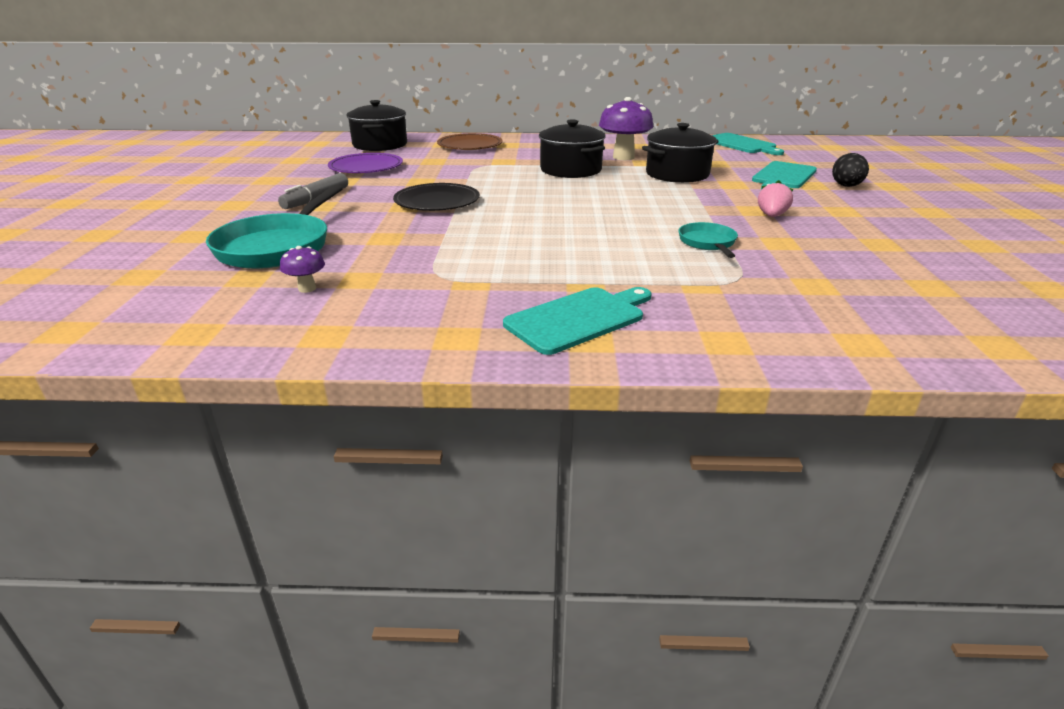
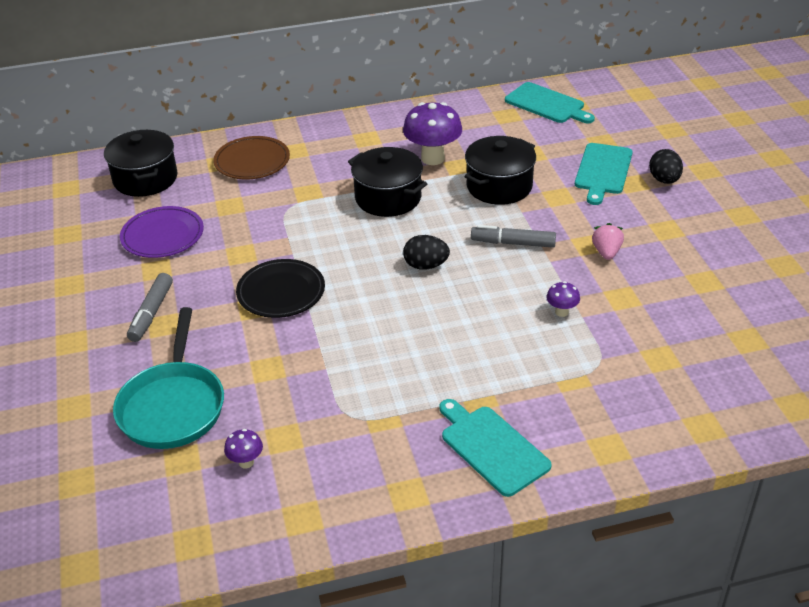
camera: 15 degrees left, 10 degrees up
turquoise cutting board [503,287,652,355] -> turquoise cutting board turned 75 degrees counterclockwise [439,399,552,497]
turquoise pan [678,222,738,258] -> purple mushroom [546,281,580,317]
none -> black egg [403,235,450,270]
none -> grey marker [471,225,556,248]

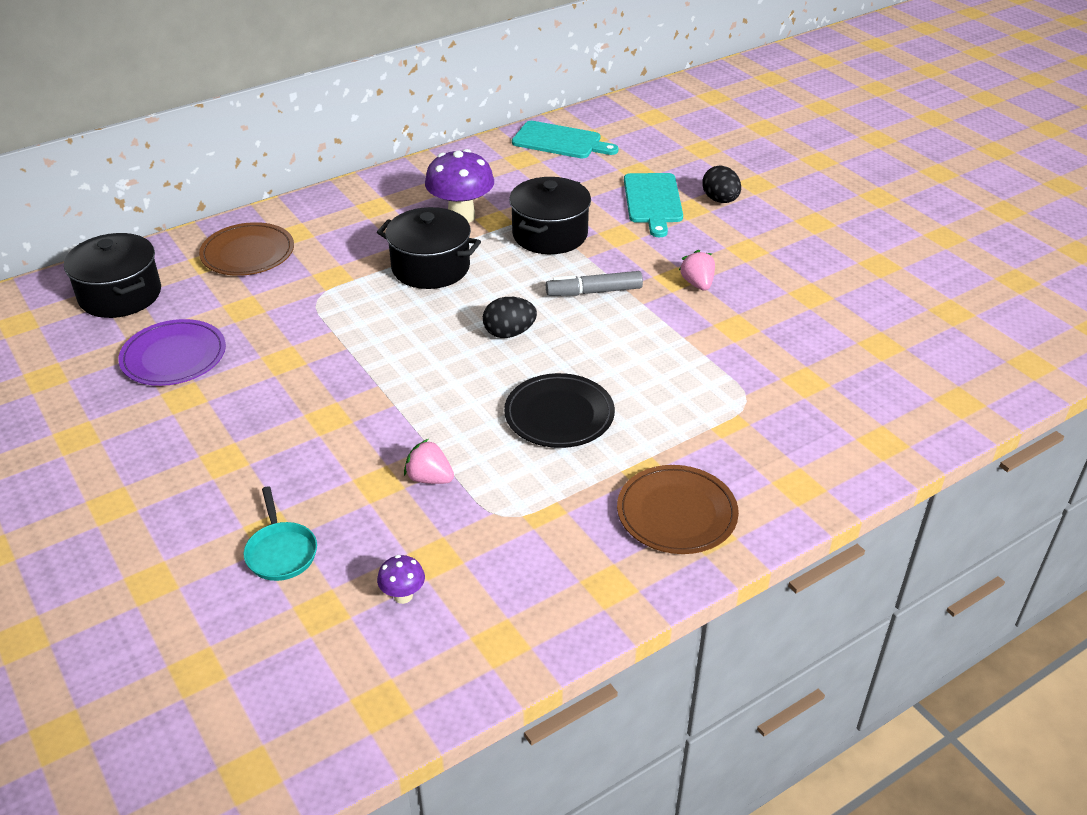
camera: 20 degrees left, 0 degrees up
turquoise pan [113,307,224,449] -> turquoise pan [243,486,317,581], size x0.53
grey marker [127,273,173,342] -> none
black plate [236,259,325,318] -> black plate moved to [504,373,615,448]
turquoise cutting board [439,399,552,497] -> brown plate [617,465,739,554]
purple mushroom [546,281,580,317] -> none
none -> pink strawberry [404,439,454,484]

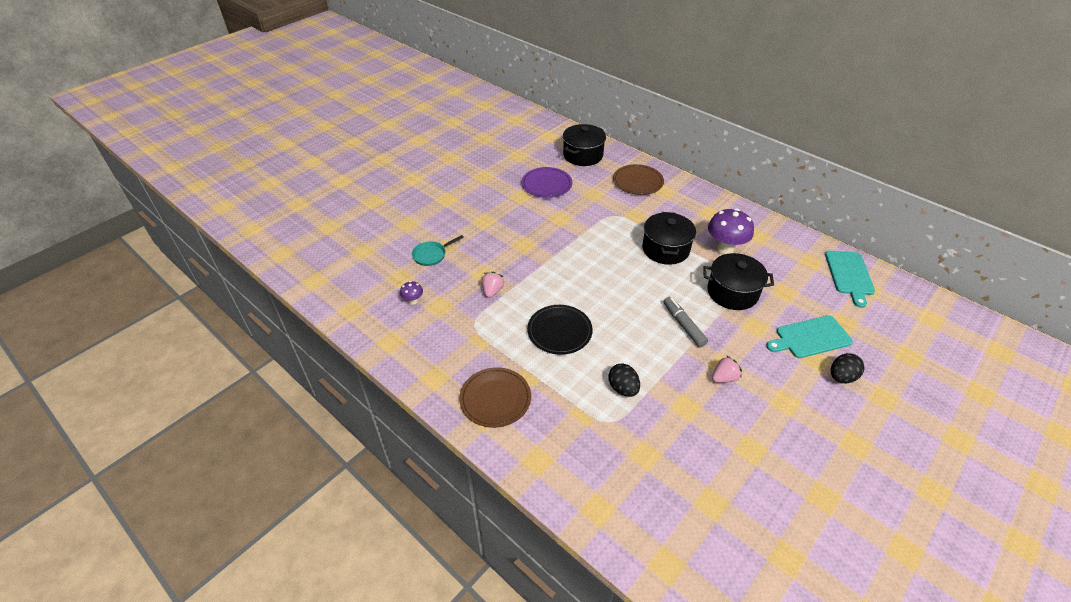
camera: 75 degrees right, 5 degrees up
black egg [483,297,537,338] -> black egg moved to [608,363,640,397]

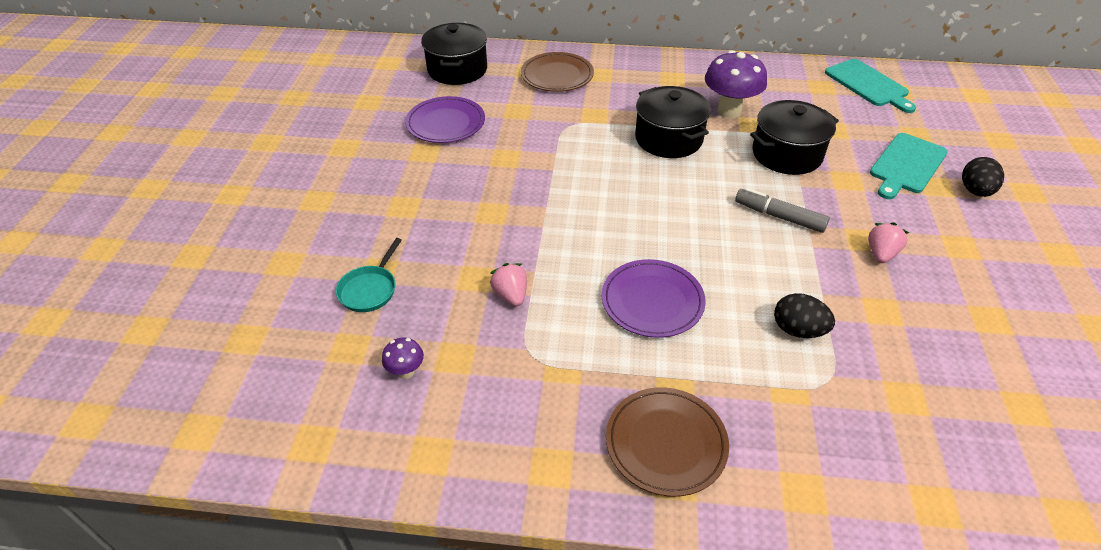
camera: 35 degrees left, 0 degrees up
black plate [527,305,593,355] -> purple plate [602,259,706,338]

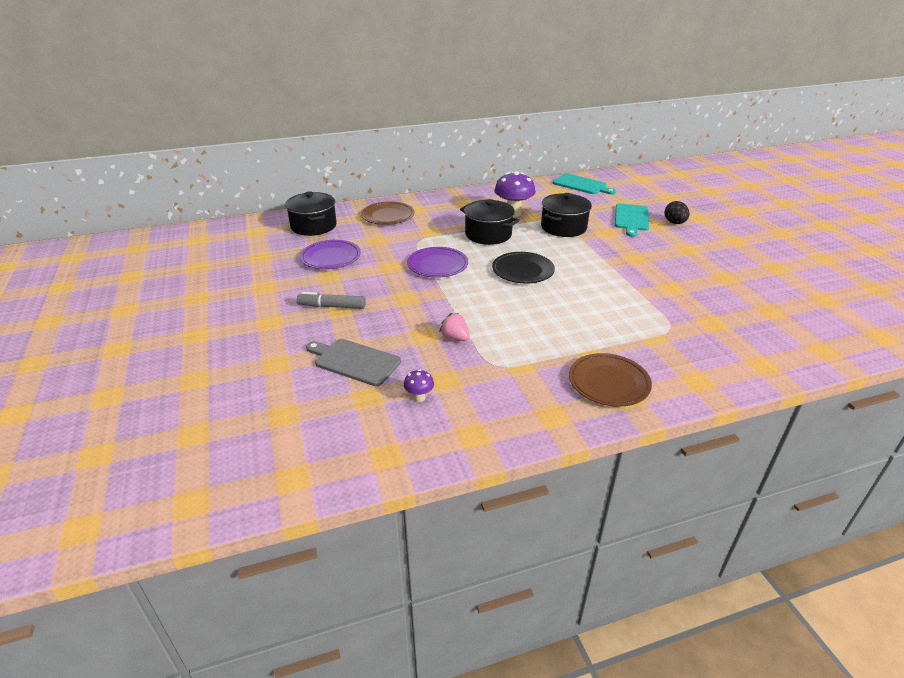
camera: 25 degrees left, 10 degrees down
turquoise pan [336,238,402,312] -> grey cutting board [306,339,401,386]
purple plate [602,259,706,338] -> purple plate moved to [407,247,468,278]
grey marker [735,188,830,233] -> grey marker moved to [297,292,366,309]
black egg [774,293,835,338] -> none
pink strawberry [868,223,909,263] -> none
none -> black plate [492,252,555,283]

